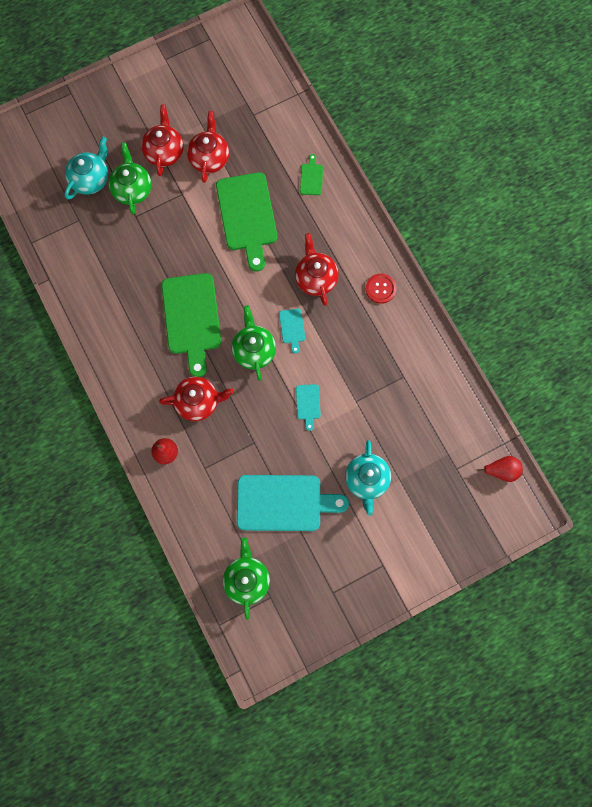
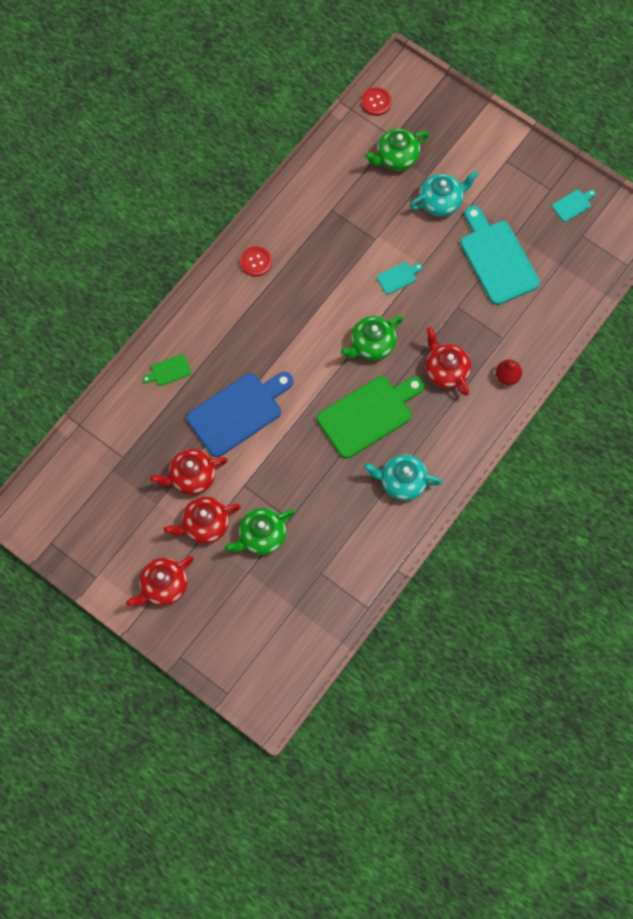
camera: 115 degrees left, 5 degrees down
turquoise teapot [64,137,108,199] -> turquoise teapot moved to [364,454,442,501]
green cutting board [216,172,277,272] -> blue cutting board [187,372,293,457]
green teapot [223,538,270,620] -> green teapot moved to [365,128,429,171]
turquoise cutting board [279,309,305,354] -> turquoise cutting board moved to [552,190,596,222]
red teapot [295,233,339,306] -> red teapot moved to [126,556,194,606]
red pear [477,456,523,482] -> red button [361,88,392,116]

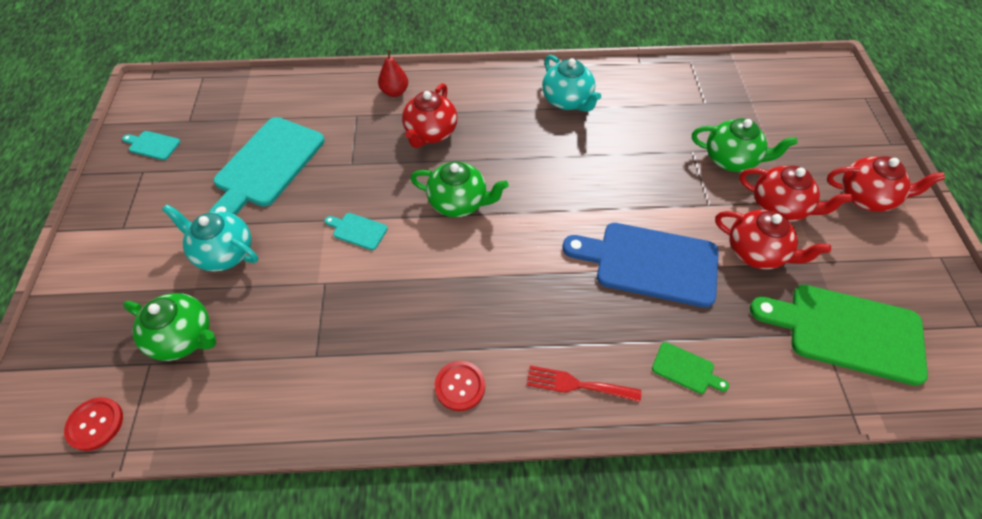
camera: 130 degrees left, 15 degrees down
green cutting board [317,376,424,459] -> green cutting board moved to [750,285,928,386]
none -> red fork [527,365,641,402]

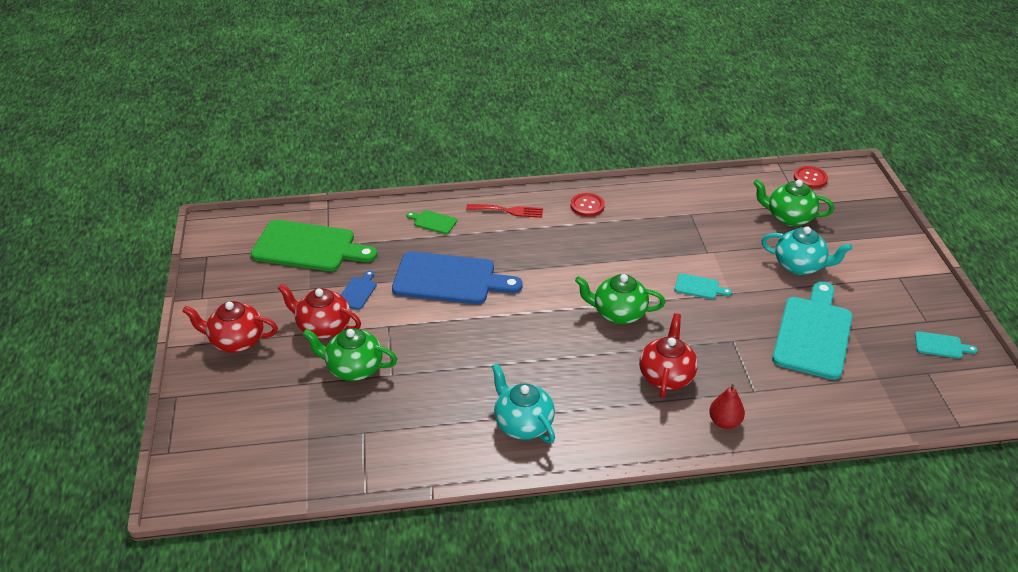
camera: 175 degrees right, 15 degrees down
red teapot [715,210,831,269] -> blue cutting board [341,270,377,310]

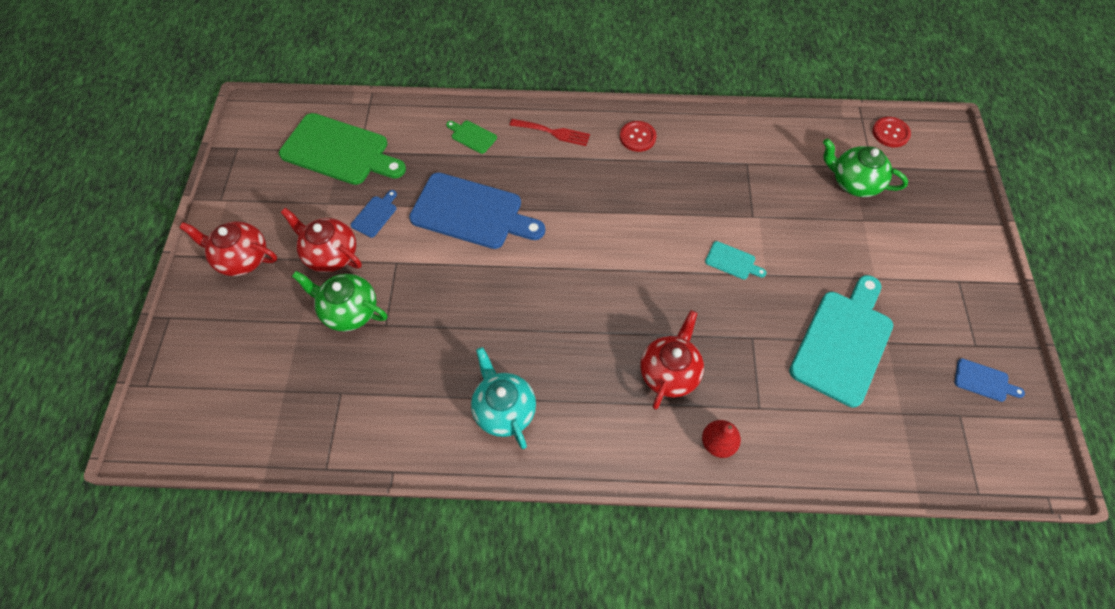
camera: 10 degrees right, 20 degrees up
green teapot [575,274,665,324] -> none
turquoise teapot [761,227,852,275] -> none
turquoise cutting board [915,331,978,358] -> blue cutting board [955,359,1025,402]

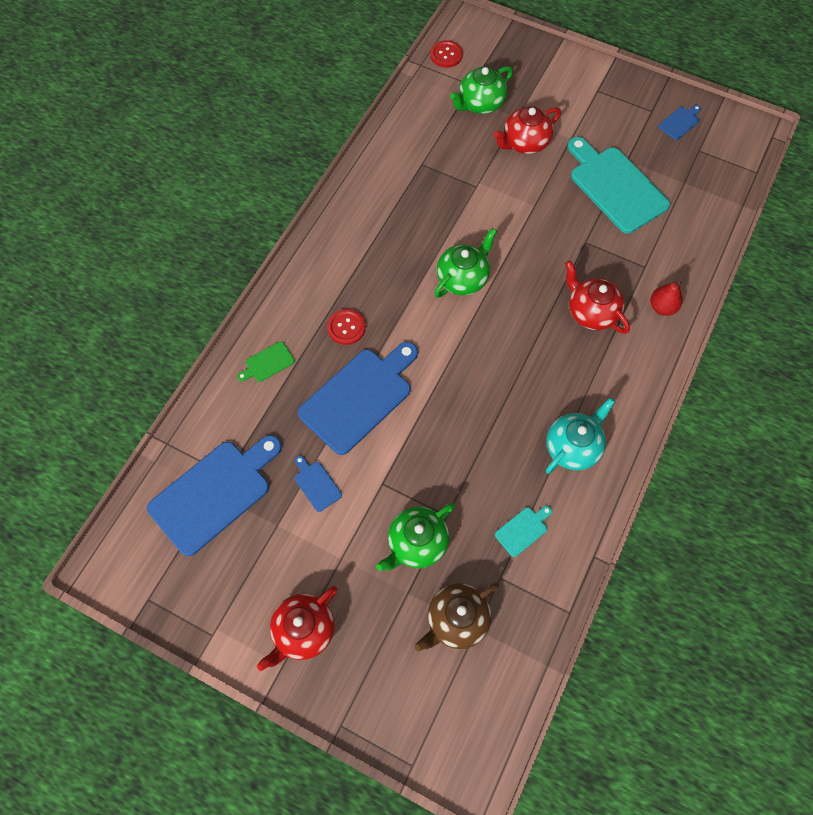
camera: 65 degrees left, 5 degrees up
green cutting board [279,113,406,185] -> blue cutting board [147,435,282,556]
red teapot [281,208,362,273] -> red teapot moved to [494,106,561,154]
turquoise teapot [471,347,536,449] -> turquoise teapot turned 135 degrees clockwise [546,398,615,474]
red fork [510,119,590,146] -> none
red button [620,121,657,152] -> red button moved to [327,309,366,345]
turquoise cutting board [705,241,767,279] -> turquoise cutting board moved to [495,506,552,557]
none -> brown teapot [414,583,499,651]
none -> green teapot [434,228,497,298]

